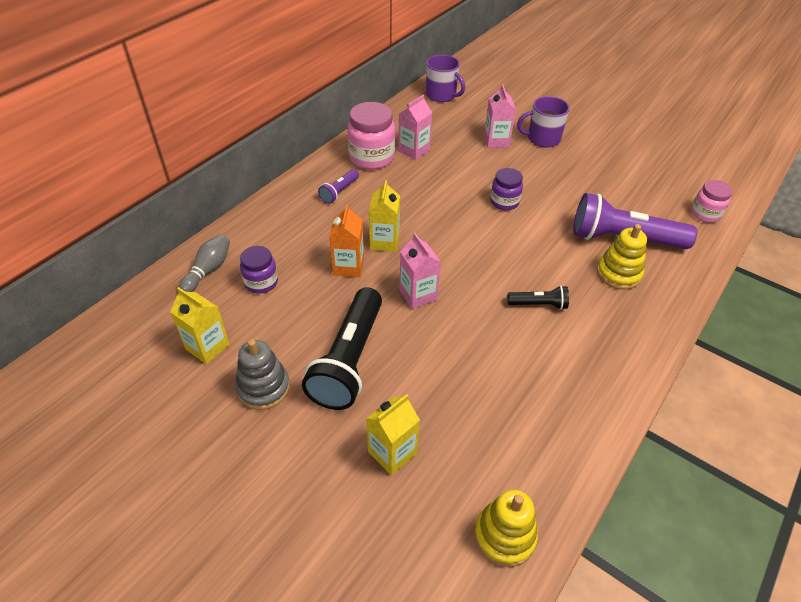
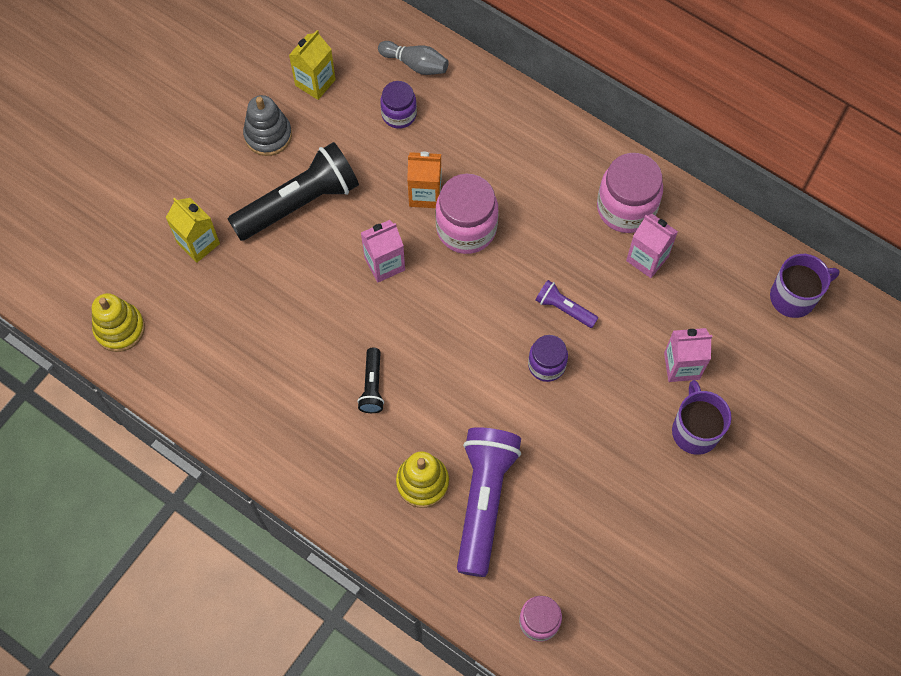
camera: 90 degrees right, 20 degrees up
black flashlight [302,287,382,410] -> black flashlight turned 135 degrees clockwise [228,142,359,241]
purple flashlight [318,169,359,204] -> purple flashlight moved to [536,280,598,328]
yellow carton [369,180,400,252] -> pink jar [435,174,499,254]
purple mug [426,55,465,102] -> purple mug turned 150 degrees counterclockwise [770,254,840,318]

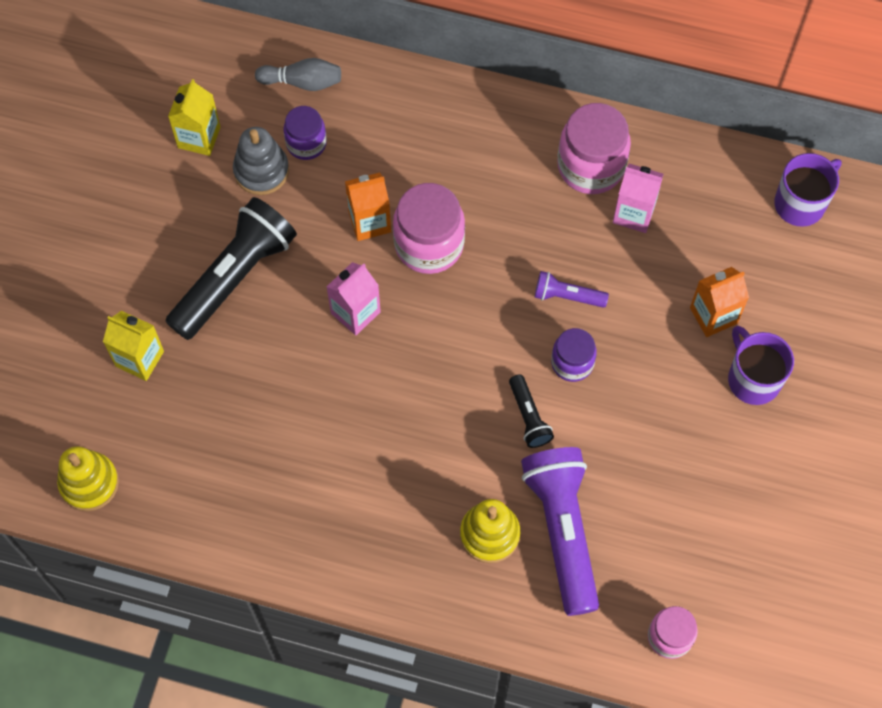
camera: 20 degrees left, 0 degrees up
grey stacking toy [243,95,292,156] -> grey stacking toy moved to [233,127,289,195]
black flashlight [357,348,384,413] -> black flashlight moved to [509,374,554,448]
pink carton [664,328,712,382] -> orange carton [690,267,749,337]

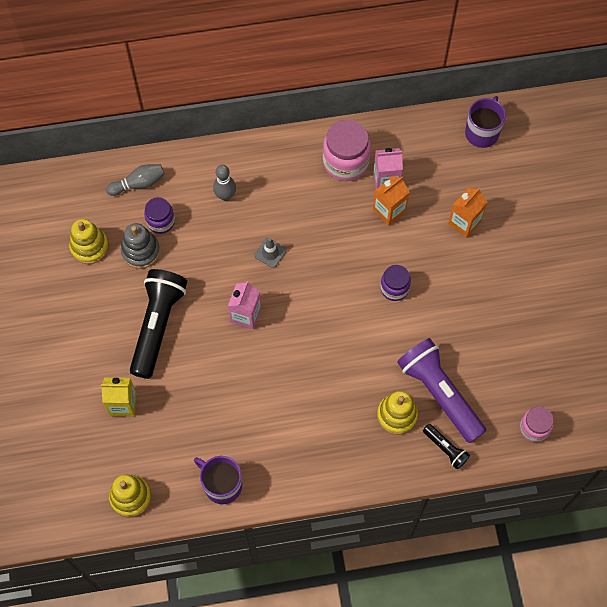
camera: 25 degrees left, 0 degrees up
yellow carton [168,79,220,156] -> yellow stacking toy [69,219,109,264]
orange carton [345,172,391,241] -> orange carton moved to [373,176,410,226]
pink jar [393,183,465,274] -> grey traffic cone [254,238,287,268]
black flashlight [509,374,554,448] -> black flashlight moved to [423,424,470,469]
purple flashlight [535,271,609,308] -> none
purple mug [728,326,794,405] -> purple mug moved to [194,456,242,504]
none -> grey bowling pin [213,165,236,201]

